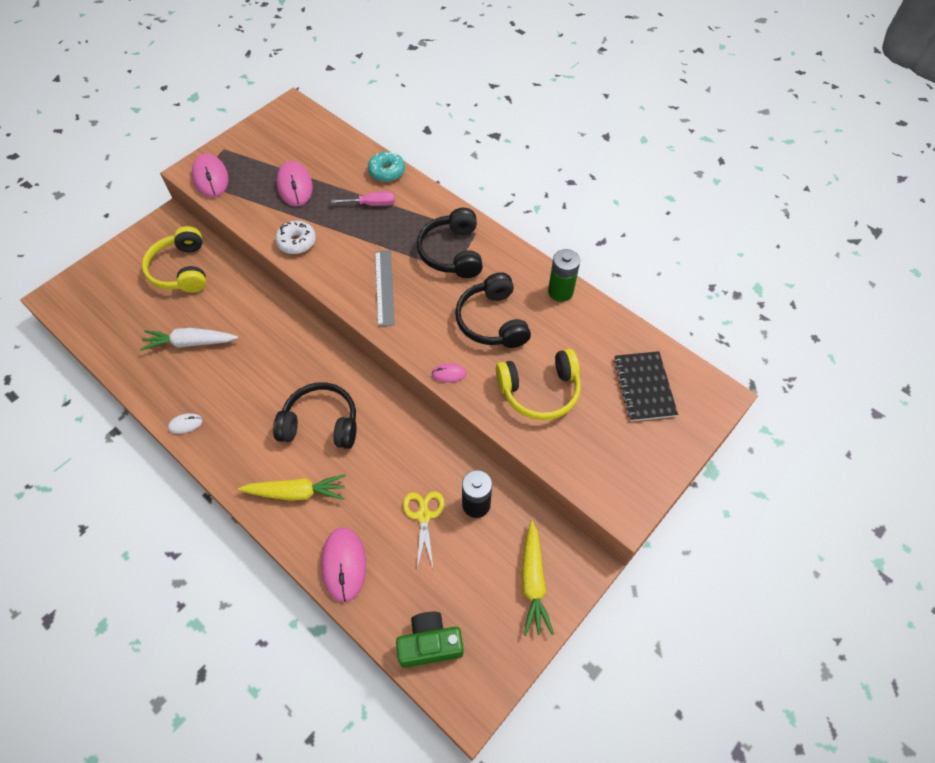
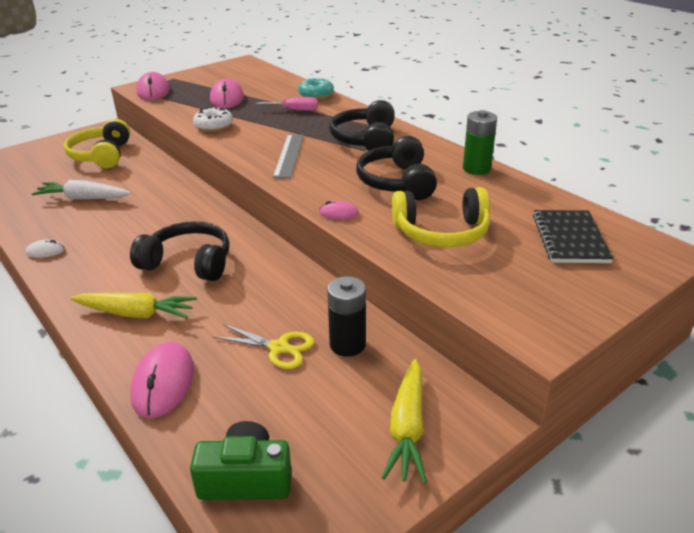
camera: 10 degrees right, 25 degrees down
yellow scissors [403,491,444,569] -> yellow scissors turned 105 degrees clockwise [213,324,314,369]

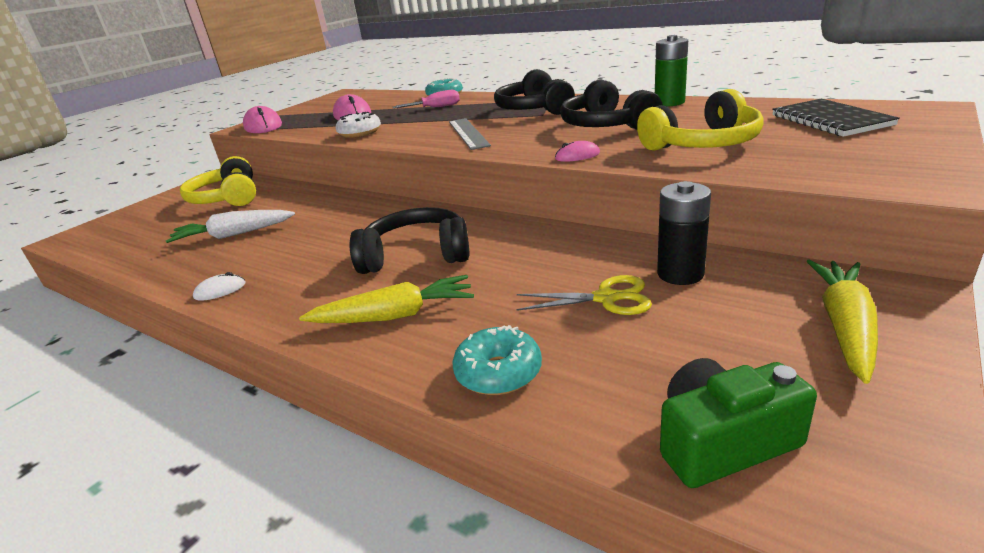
camera: 15 degrees left, 5 degrees down
pink mouse [130,342,194,418] -> turquoise donut [452,325,542,395]
yellow carrot [382,359,427,484] -> yellow carrot turned 150 degrees counterclockwise [807,259,878,384]

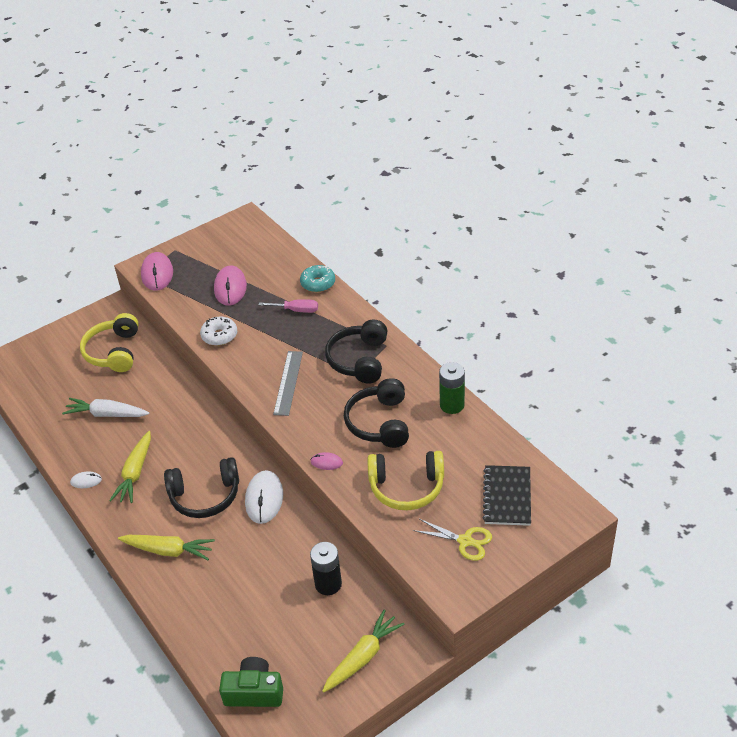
camera: 20 degrees right, 15 degrees up
black headphones [350,207,469,274] -> black headphones turned 150 degrees clockwise [164,457,239,518]
turquoise donut [452,325,542,395] -> none
yellow scissors [516,275,652,315] -> yellow scissors moved to [413,519,492,561]
none -> yellow carrot [109,431,151,503]
none -> white mouse [245,470,283,524]

